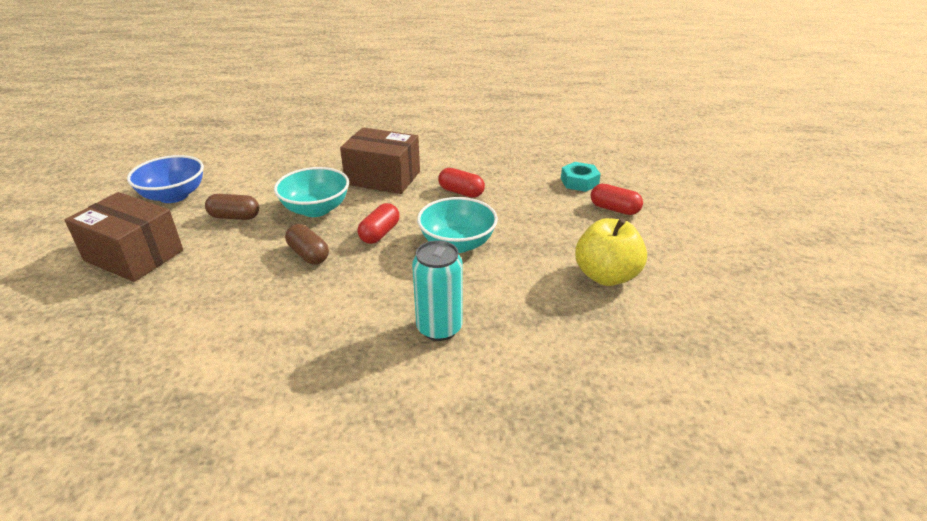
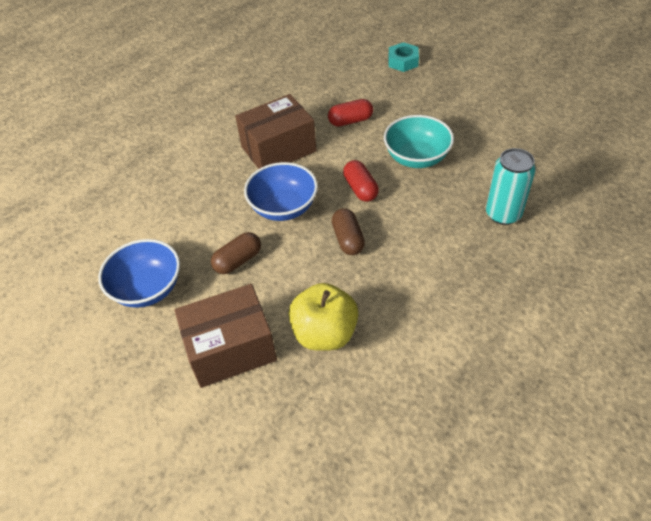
camera: 45 degrees left, 15 degrees up
turquoise bowl [274,167,349,217] -> blue bowl [244,162,318,221]
brown capsule [285,224,329,264] -> brown capsule turned 75 degrees clockwise [332,208,365,255]
yellow apple [575,218,647,286] -> yellow apple moved to [289,283,359,351]
red capsule [591,184,643,215] -> none

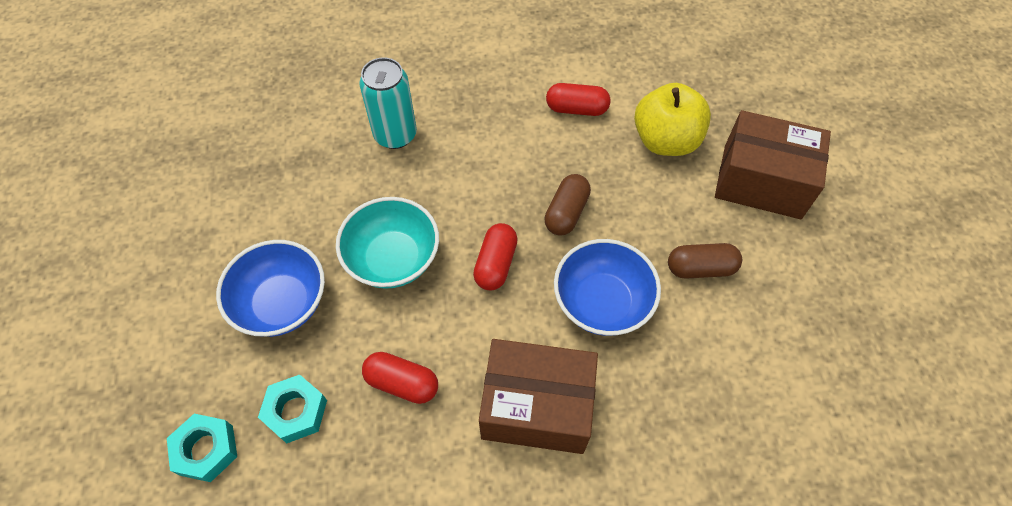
camera: 145 degrees left, 10 degrees up
blue bowl [98,239,180,308] -> blue bowl moved to [216,240,325,337]
none -> turquoise nut [258,375,327,443]
none -> red capsule [546,83,610,116]

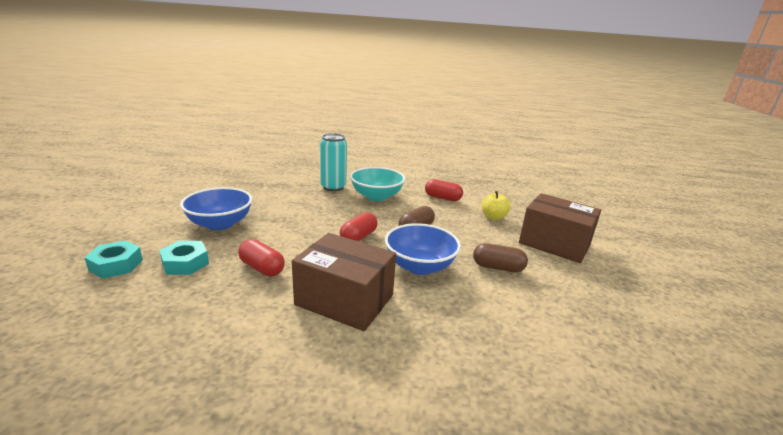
camera: 15 degrees right, 35 degrees down
turquoise bowl [336,197,439,289] -> turquoise bowl moved to [350,167,405,201]
yellow apple [634,83,711,156] -> yellow apple [482,191,511,220], size x0.60

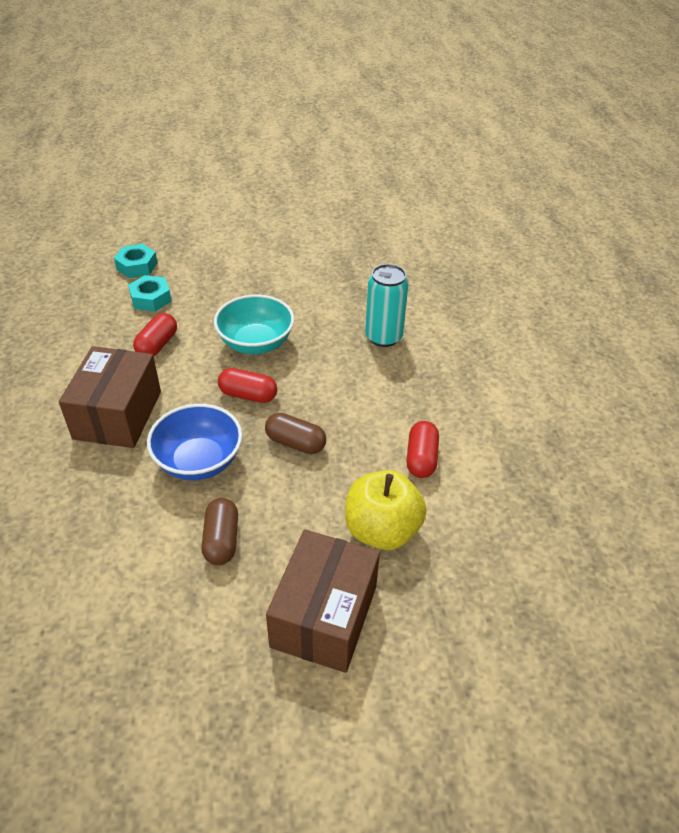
camera: 75 degrees right, 20 degrees up
blue bowl [180,187,252,230] -> none
turquoise bowl [350,167,405,201] -> turquoise bowl moved to [214,295,294,354]
yellow apple [482,191,511,220] -> yellow apple [345,470,427,550], size x1.67

